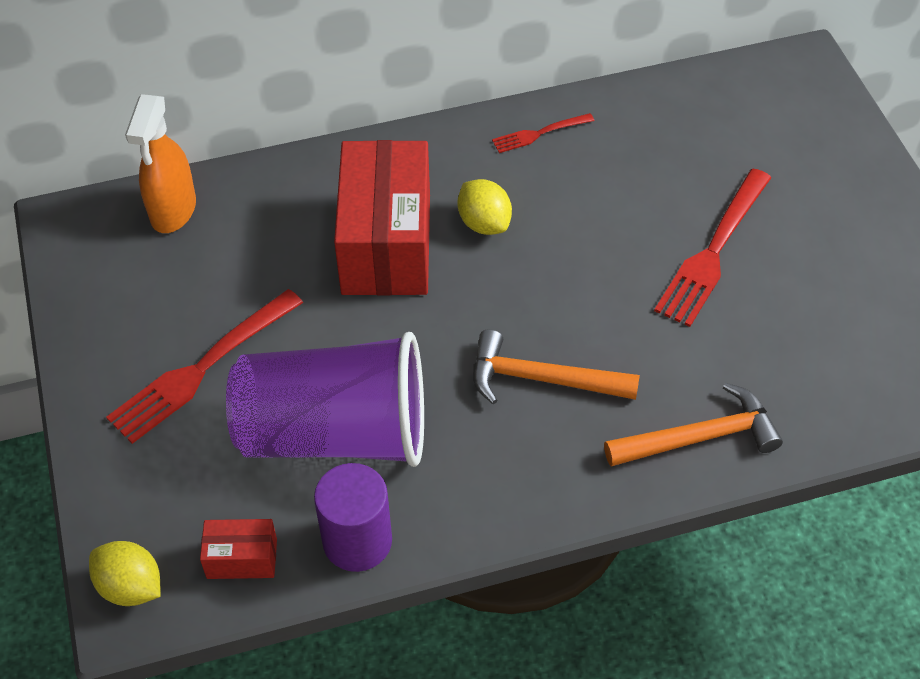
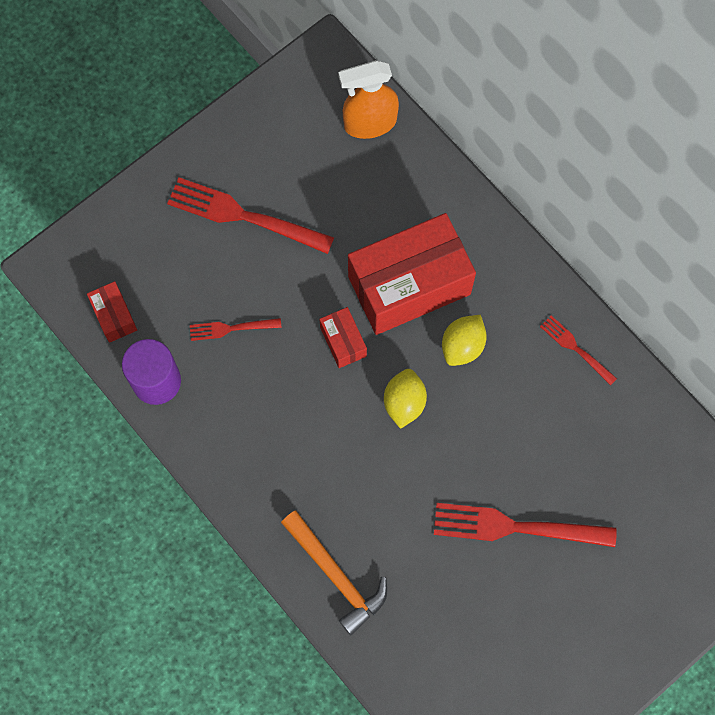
camera: 65 degrees right, 20 degrees up
yellow lemon [89,541,161,606] -> yellow lemon moved to [384,369,427,429]
purple cup [226,332,424,467] -> red fork [190,318,282,341]
orange hammer [473,329,640,404] -> none
none -> red box [319,307,367,368]

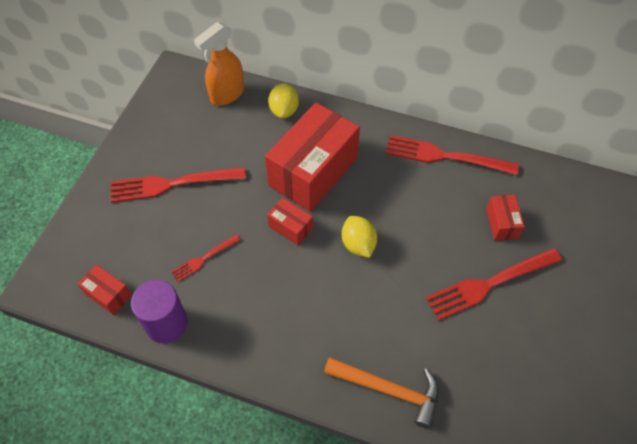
camera: 30 degrees left, 15 degrees down
yellow lemon [442,315,487,366] -> yellow lemon moved to [268,84,299,119]
red fork [540,316,617,386] -> red fork [386,135,519,175], size x1.91
none -> red box [486,195,525,241]

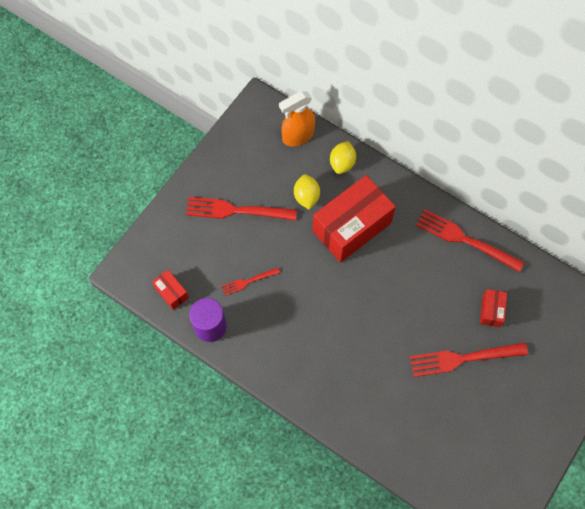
camera: 15 degrees right, 10 degrees up
red box [267,198,313,246] -> none
orange hammer [324,357,439,429] -> none
yellow lemon [342,216,377,258] -> yellow lemon moved to [294,174,320,210]

